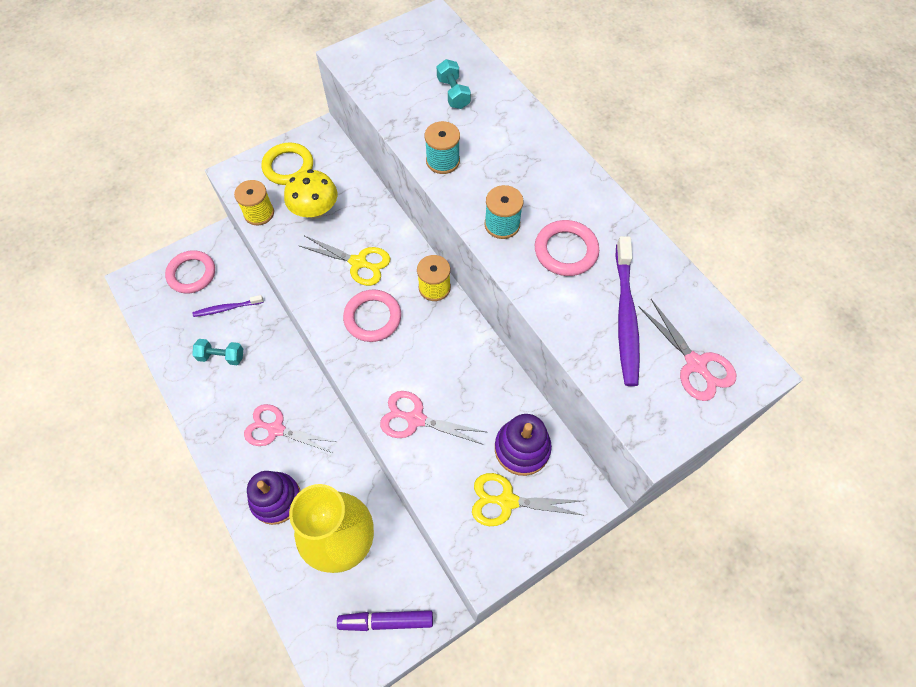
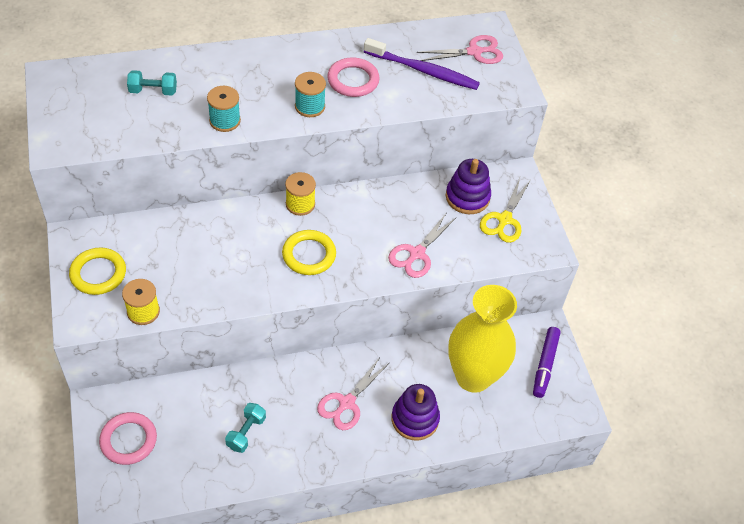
camera: 75 degrees left, 10 degrees down
purple toothbrush [193,295,264,317] -> none
yellow mushroom [284,169,337,219] -> none
yellow scissors [298,236,390,286] -> none
pink ring [343,290,401,342] -> yellow ring [282,230,336,275]

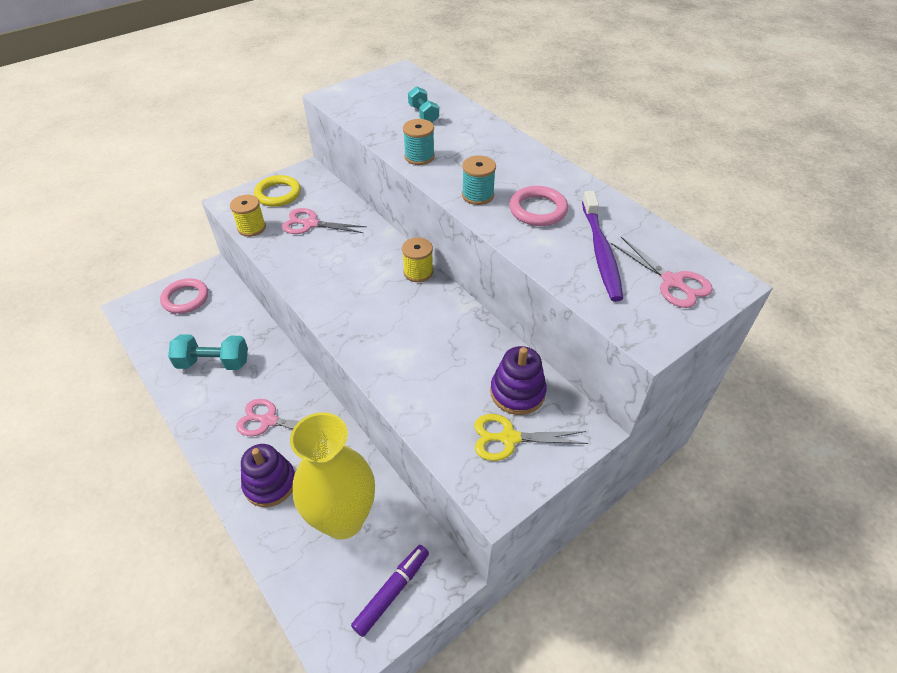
camera: 70 degrees right, 5 degrees down
turquoise dumbbell [225,403,266,453] -> turquoise dumbbell [168,334,248,370], size x1.57
yellow ring [282,230,336,275] -> none
pink scissors [388,212,457,278] -> pink scissors moved to [282,208,367,234]
purple marker [533,327,561,398] -> purple marker turned 135 degrees clockwise [351,545,429,637]

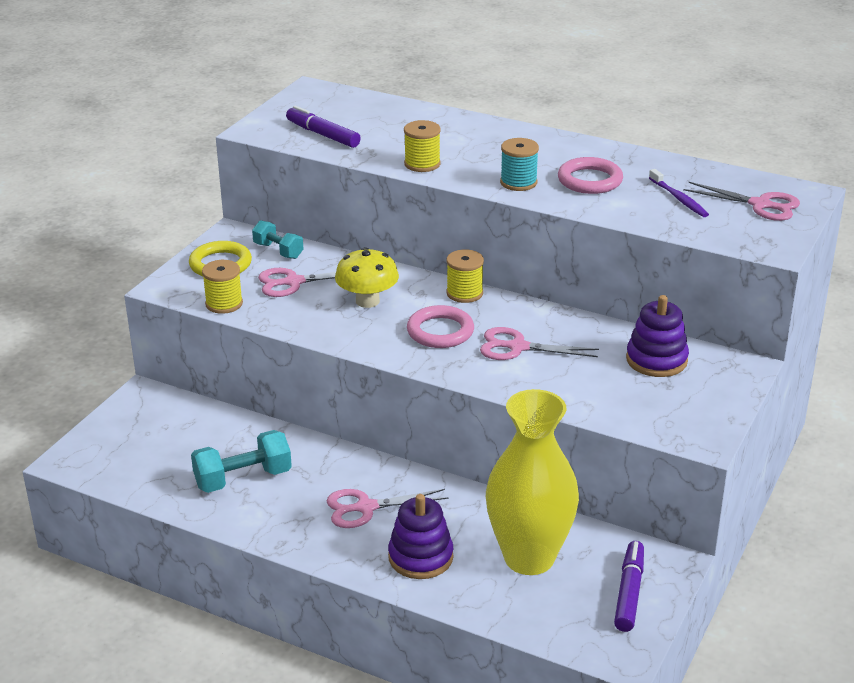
camera: 25 degrees left, 15 degrees down
pink ring [160,278,208,314] -> pink ring moved to [407,305,474,348]
turquoise spool [403,119,435,165] -> yellow spool [404,120,441,172]
turquoise dumbbell [408,86,439,122] -> turquoise dumbbell moved to [252,220,303,259]
yellow scissors [474,414,588,461] -> none
purple toothbrush [582,191,623,301] -> purple toothbrush [649,169,709,217], size x0.59
none -> purple marker [286,106,361,148]
none -> yellow mushroom [335,247,399,308]
none -> pink scissors [480,327,599,360]

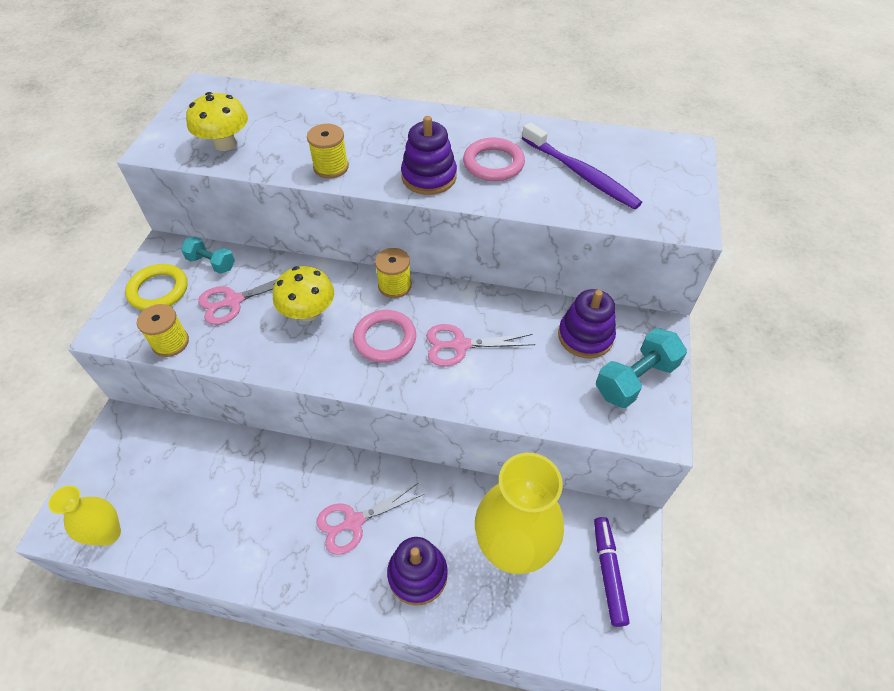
camera: 15 degrees left, 20 degrees up
turquoise dumbbell [191,430,292,493] -> turquoise dumbbell moved to [596,328,687,408]
purple marker [286,106,361,148] -> yellow mushroom [186,92,248,151]
turquoise spool [500,138,539,191] -> purple stacking toy [401,116,457,195]
purple toothbrush [649,169,709,217] -> purple toothbrush [522,122,642,209], size x1.70
pink scissors [683,182,800,221] -> none
none -> yellow vase [48,485,121,546]

